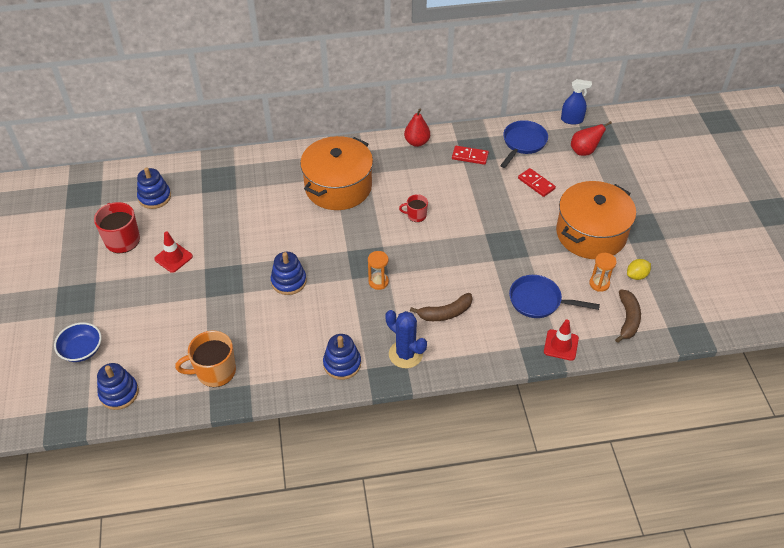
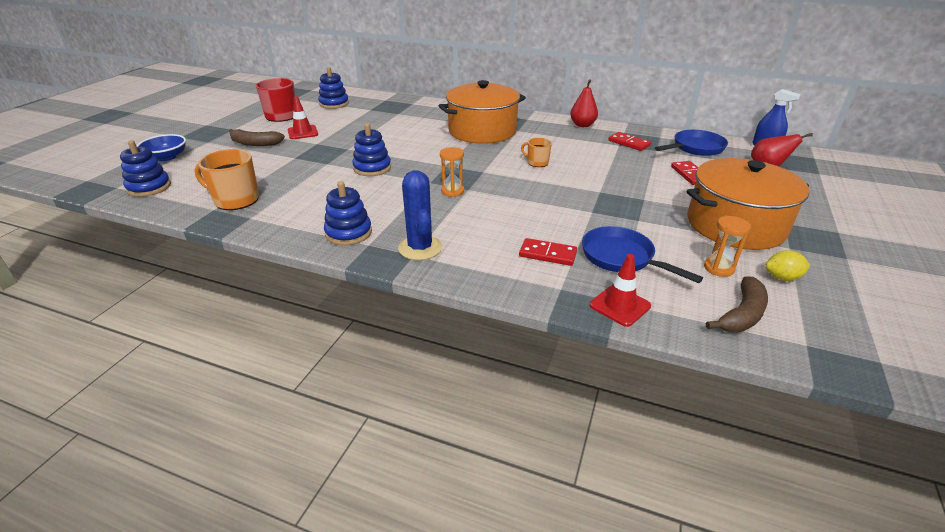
camera: 30 degrees right, 15 degrees down
red mug [399,194,428,222] -> orange mug [521,138,552,167]
brown banana [410,293,473,321] -> brown banana moved to [229,129,285,146]
none -> red domino [519,238,577,266]

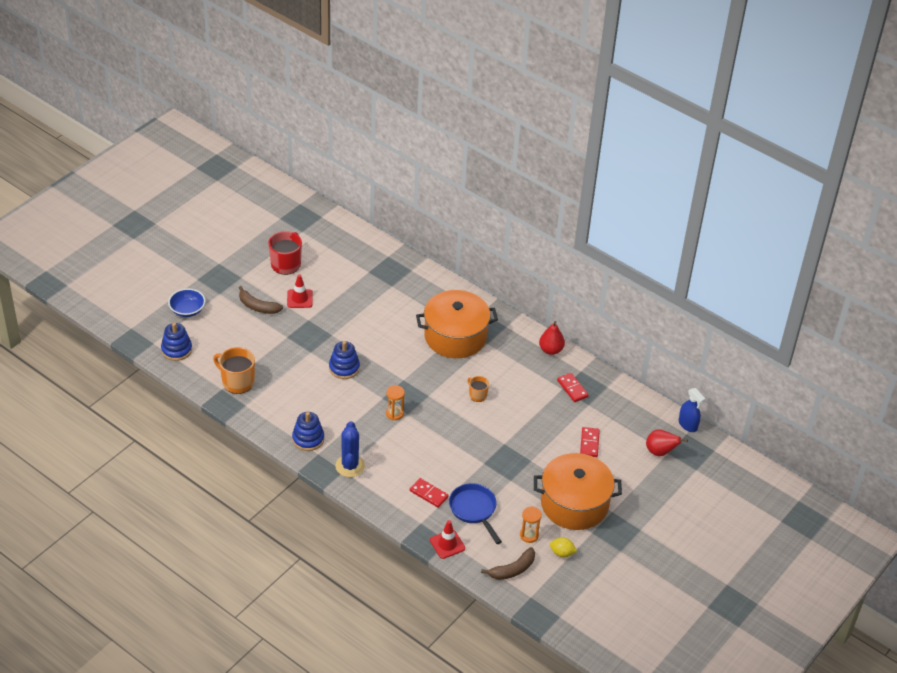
camera: 15 degrees right, 10 degrees up
blue stacking toy [318,67,349,109] -> none
blue pan [655,130,728,156] -> none

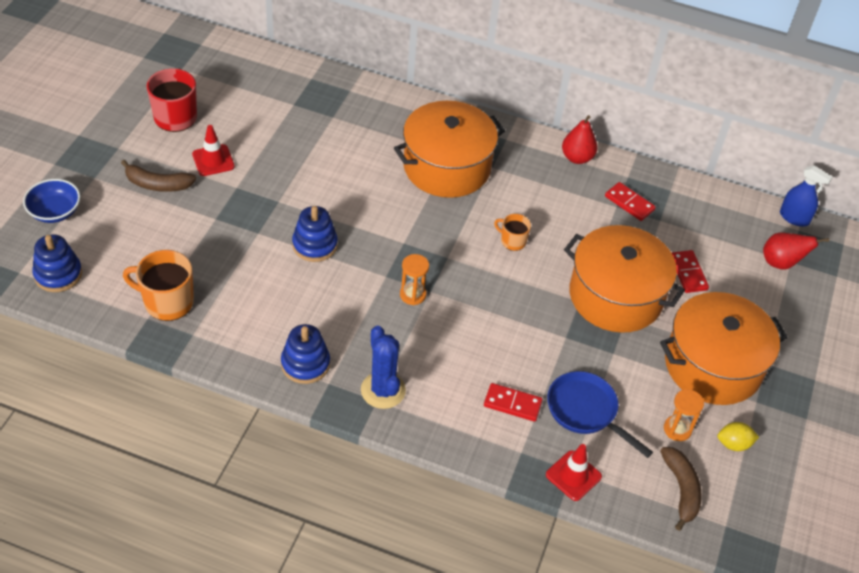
camera: 20 degrees left, 5 degrees up
brown banana [481,547,535,580] -> brown banana turned 45 degrees counterclockwise [660,447,702,531]
none -> orange pot [564,225,685,333]

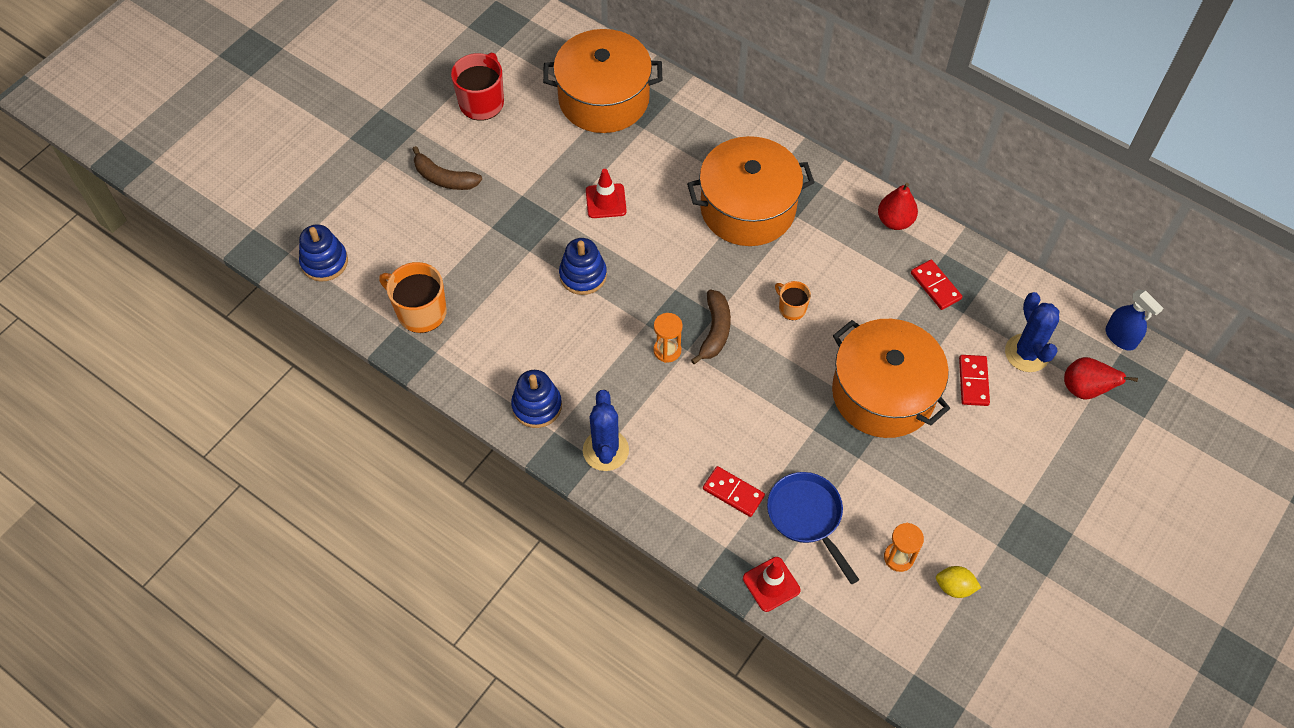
camera: 20 degrees right, 10 degrees up
blue bowl [23,179,80,223] -> none
red traffic cone [192,125,235,176] -> red traffic cone moved to [586,169,627,218]
orange pot [660,292,788,405] -> orange pot moved to [543,29,662,133]
brown banana [660,447,702,531] -> brown banana moved to [691,290,731,364]
none -> blue cactus [1005,292,1059,372]

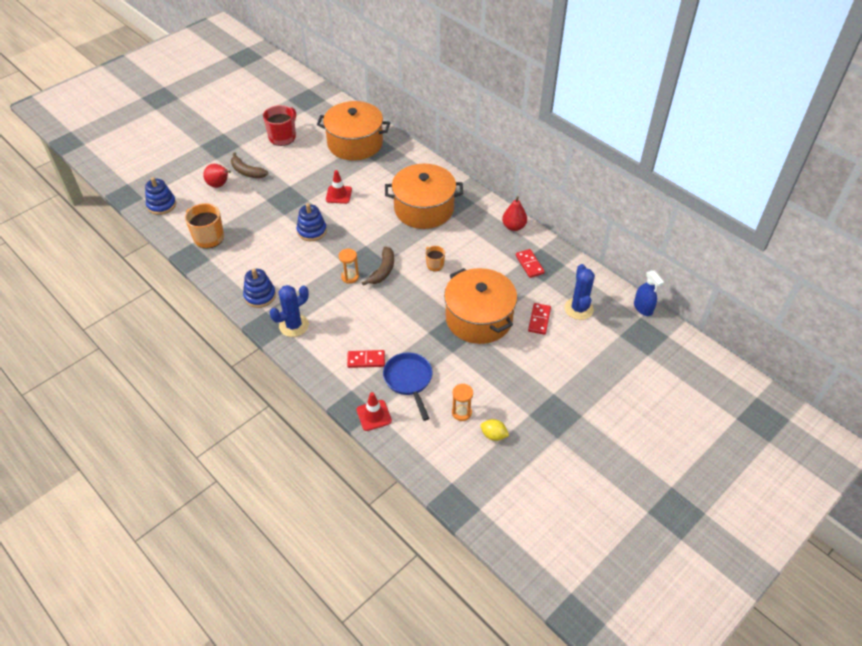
camera: 10 degrees right, 10 degrees down
blue cactus [583,390,629,471] -> blue cactus turned 45 degrees clockwise [270,285,309,337]
red domino [703,466,765,517] -> red domino turned 45 degrees counterclockwise [347,350,385,368]
red pear [1064,357,1138,399] -> red pear moved to [203,164,231,188]

